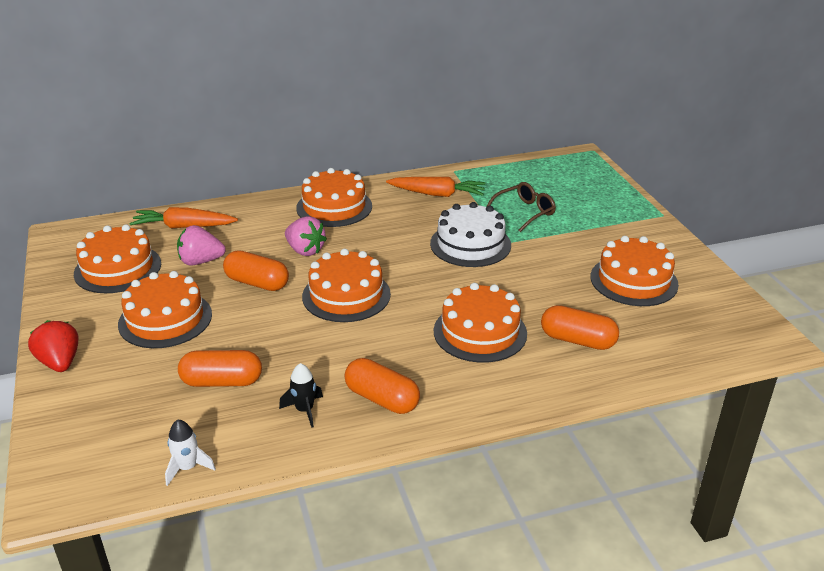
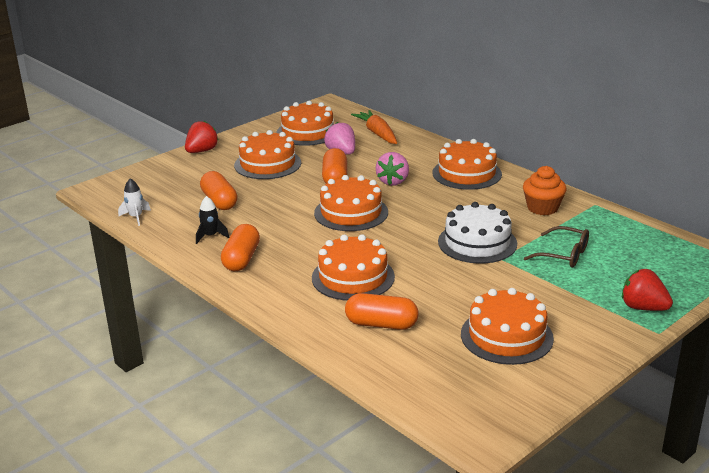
camera: 65 degrees right, 5 degrees down
orange carrot [386,177,485,197] -> orange cupcake [523,166,567,215]
orange capsule [541,305,619,350] -> orange capsule turned 75 degrees counterclockwise [345,293,418,330]
none -> red strawberry [622,269,673,311]

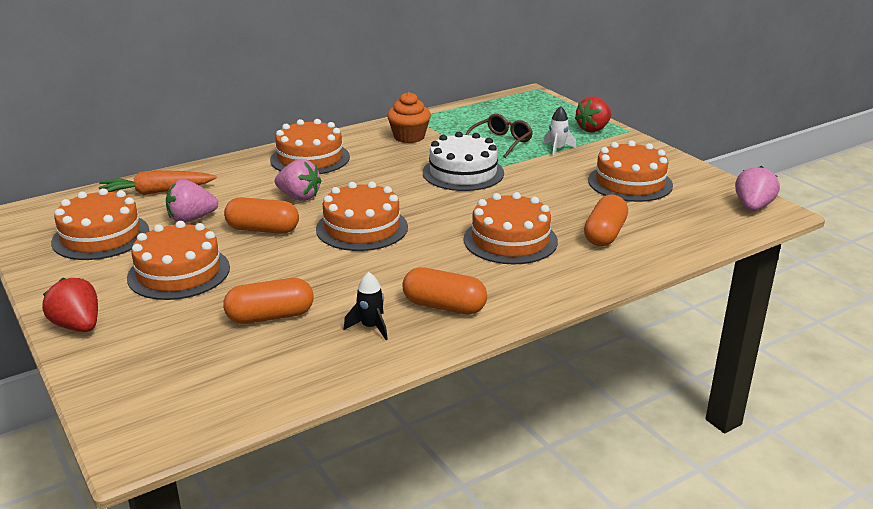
camera: 80 degrees left, 0 degrees up
white rocket [118,178,151,226] -> white rocket moved to [543,106,576,157]
none -> pink strawberry [735,166,780,211]

